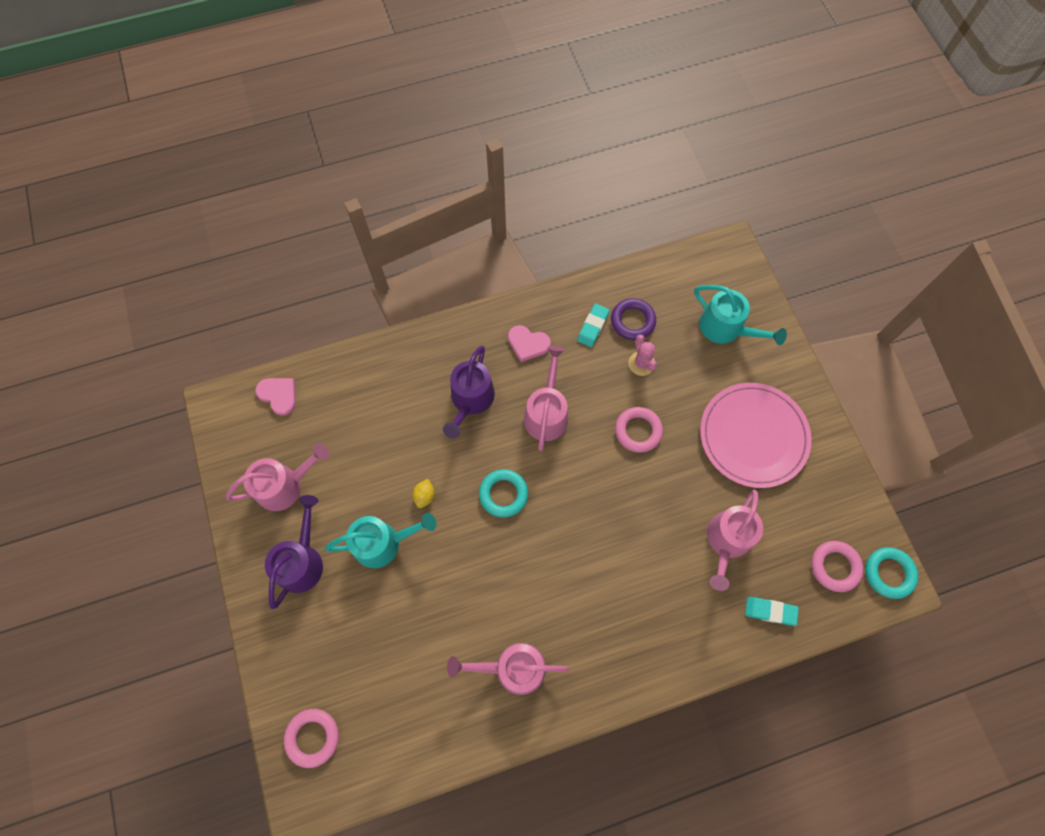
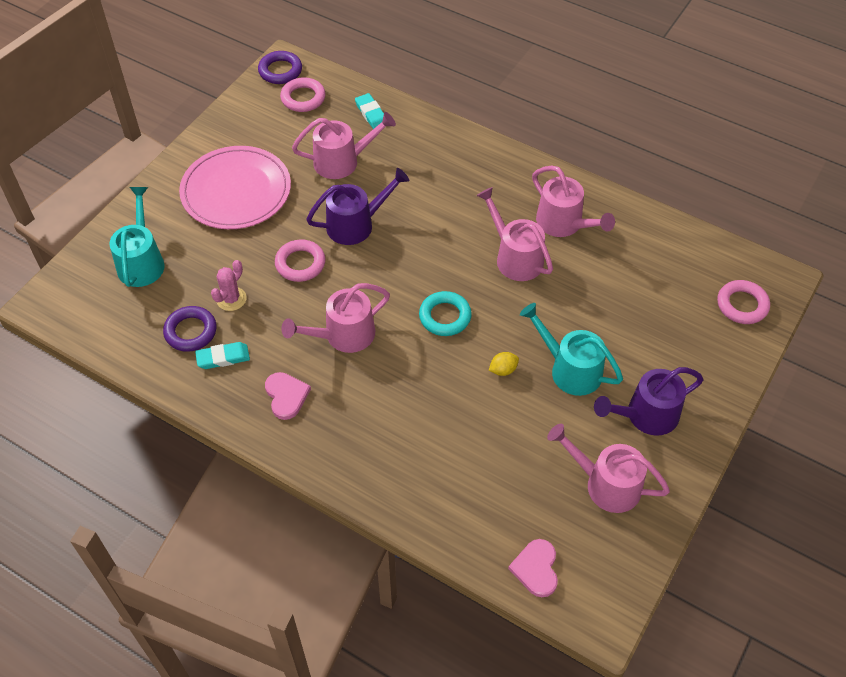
camera: 130 degrees left, 15 degrees down
purple watering can [443,346,495,439] -> purple watering can moved to [306,168,410,245]
turquoise ring [865,547,918,599] -> purple ring [258,51,302,84]
none -> pink watering can [476,187,553,281]

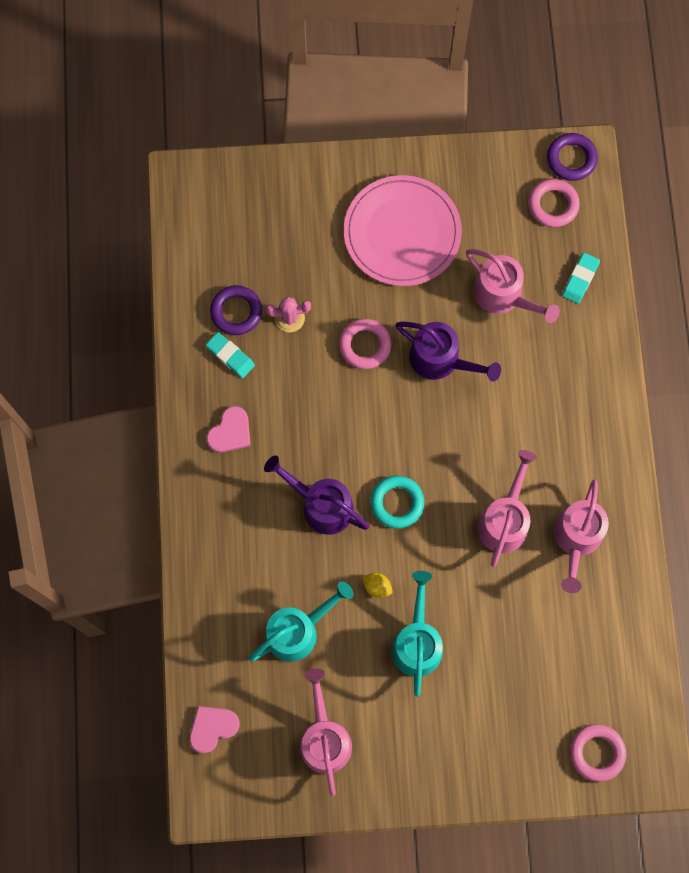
camera: 55 degrees right, 20 degrees up
turquoise watering can [109,187,164,287] -> turquoise watering can moved to [249,581,354,662]
pink watering can [281,283,390,353] -> none
purple watering can [594,367,703,436] -> purple watering can moved to [264,455,369,535]

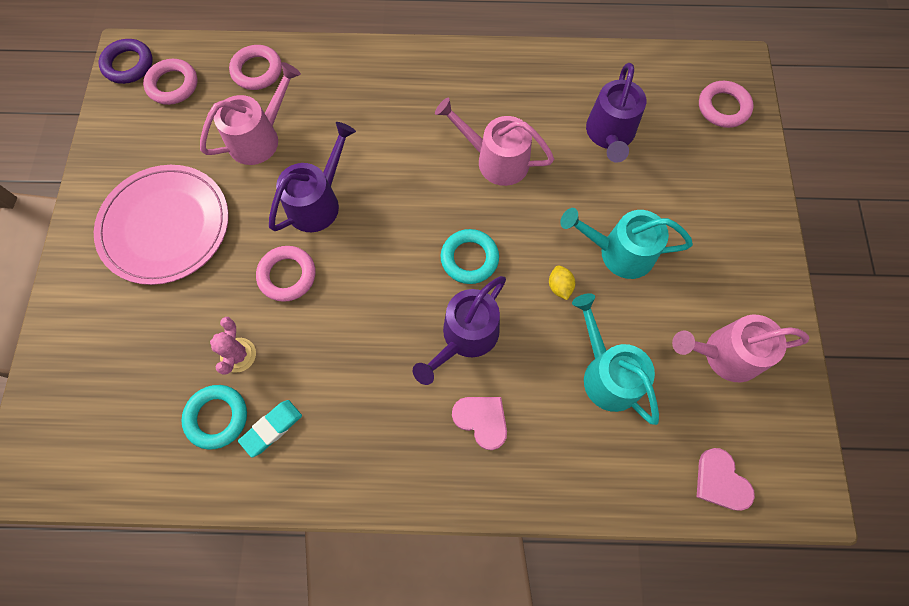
camera: 85 degrees left, 5 degrees down
pink heart [206,406,250,453] -> pink heart moved to [452,397,507,450]
purple ring [210,285,262,335] -> turquoise ring [181,385,247,450]
yellow lemon [362,573,393,598] -> yellow lemon turned 45 degrees counterclockwise [549,265,575,300]
pink watering can [553,479,609,593] -> none
turquoise eraser [562,253,600,304] -> pink ring [229,45,282,90]
none -> purple watering can [586,63,646,163]

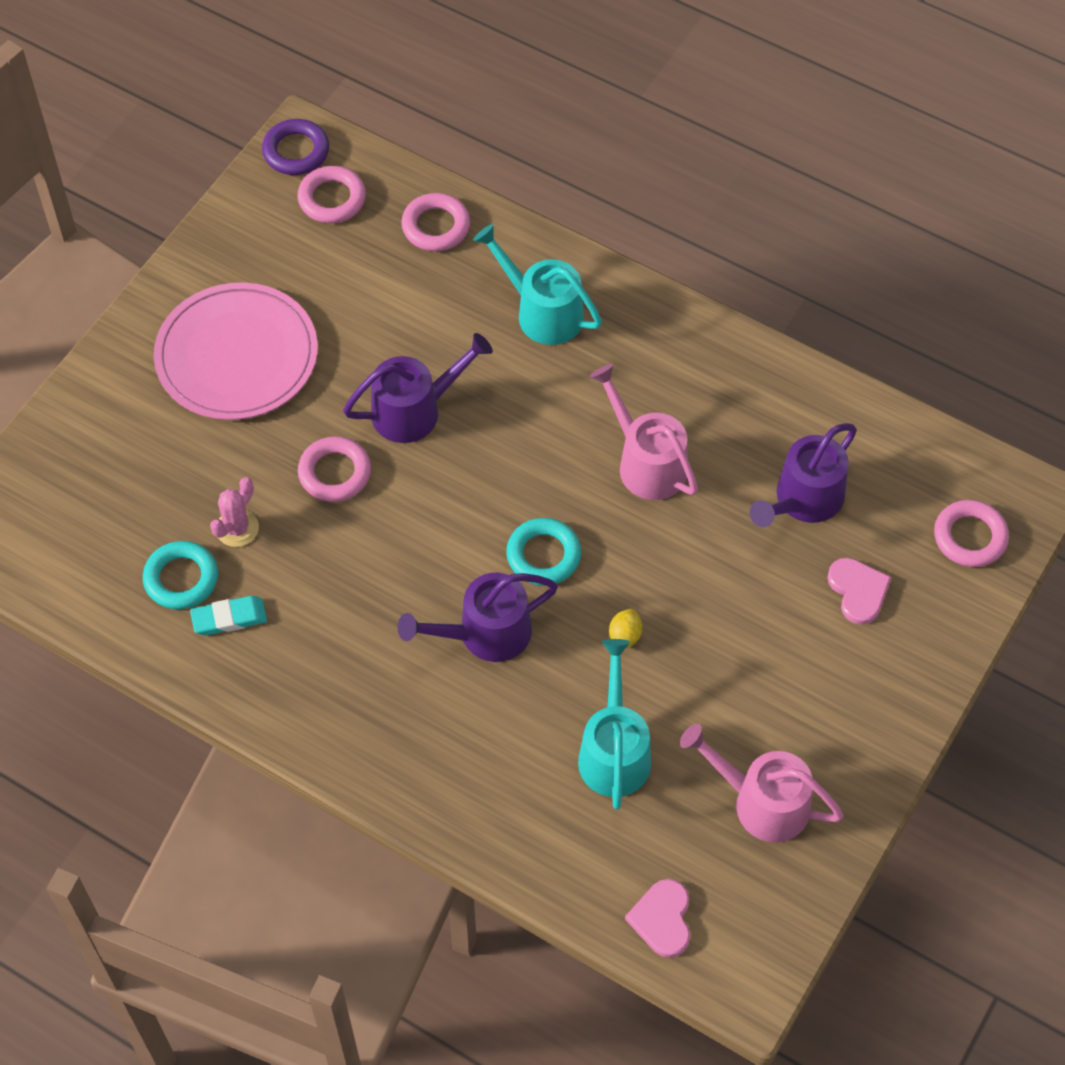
camera: 30 degrees right, 10 degrees down
pink watering can [200,62,301,165] -> none
pink heart [452,397,507,450] -> pink heart moved to [827,558,892,625]
turquoise watering can [560,208,693,279] -> turquoise watering can moved to [473,224,602,345]

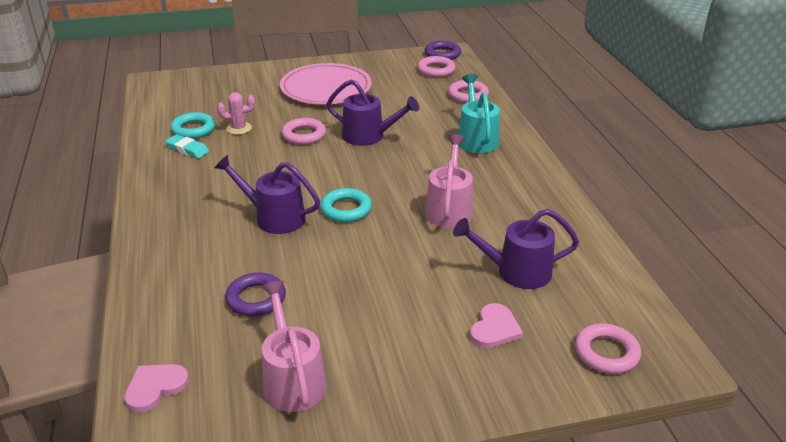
camera: 45 degrees right, 25 degrees down
turquoise watering can [578,639,651,810] -> purple ring [225,273,286,316]
yellow lemon [609,609,642,648] -> none

